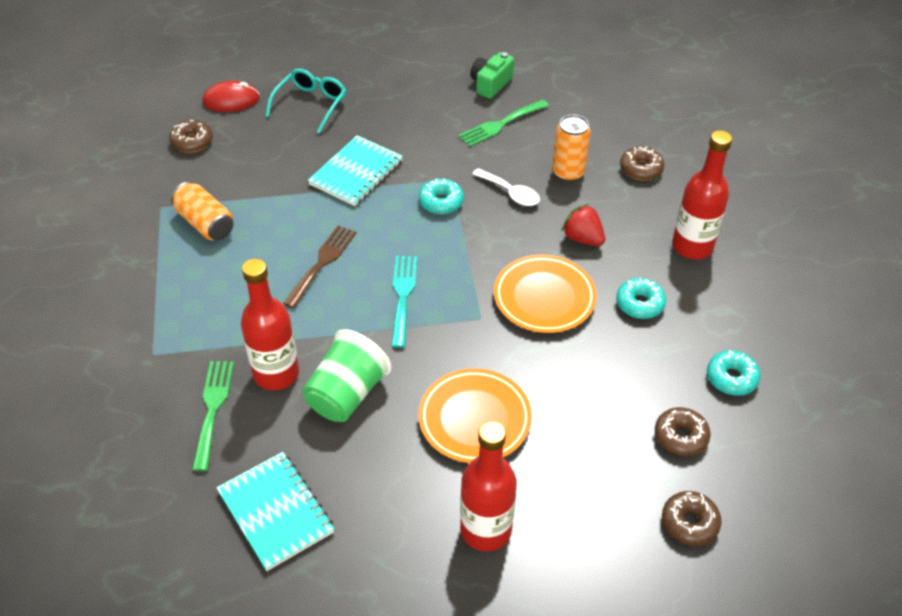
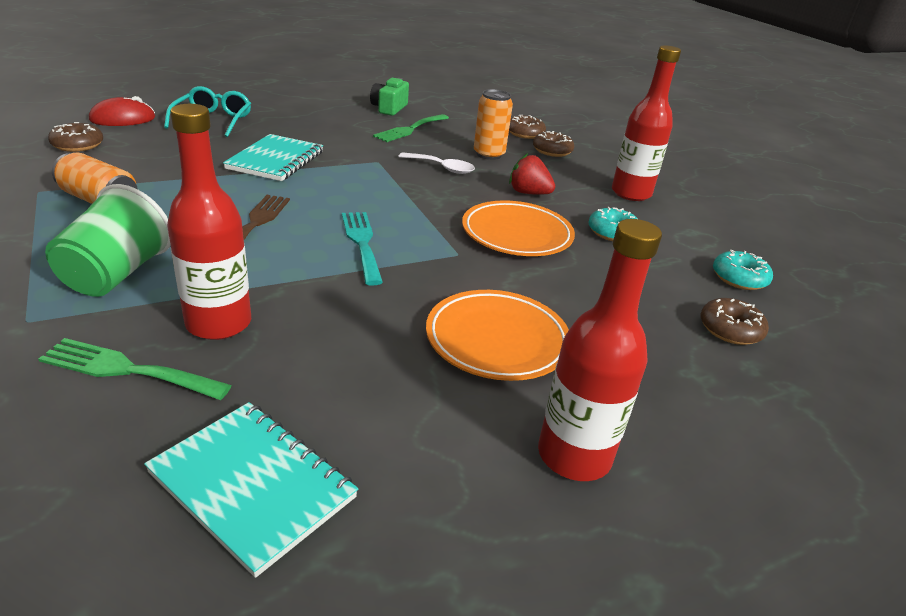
camera: 20 degrees left, 15 degrees down
green fork [192,361,234,471] -> green fork turned 60 degrees counterclockwise [38,338,232,400]
green cup [302,329,392,422] -> green cup moved to [45,184,171,297]
turquoise donut [419,179,464,214] -> none
brown donut [662,491,722,546] -> brown donut moved to [509,115,546,139]

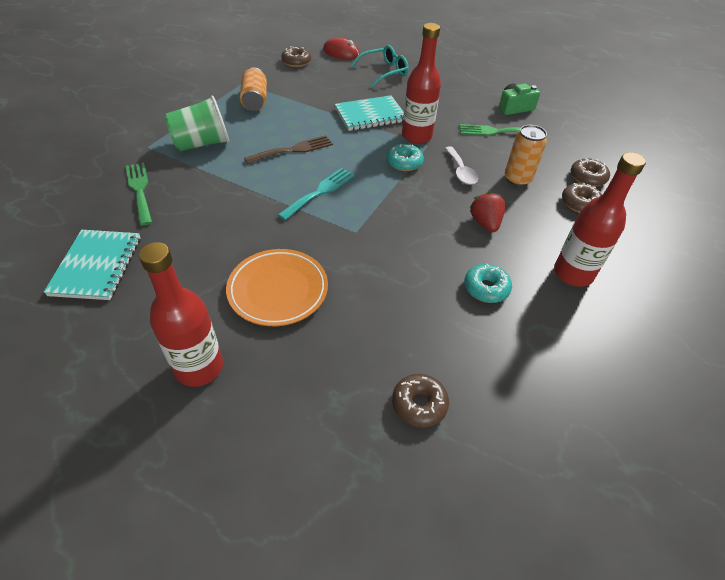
camera: 55 degrees right, 15 degrees up
red bottle [167,104,251,340] -> red bottle moved to [402,23,441,144]
orange plate [462,200,575,256] -> none
turquoise donut [713,250,773,290] -> turquoise donut moved to [386,144,424,171]

